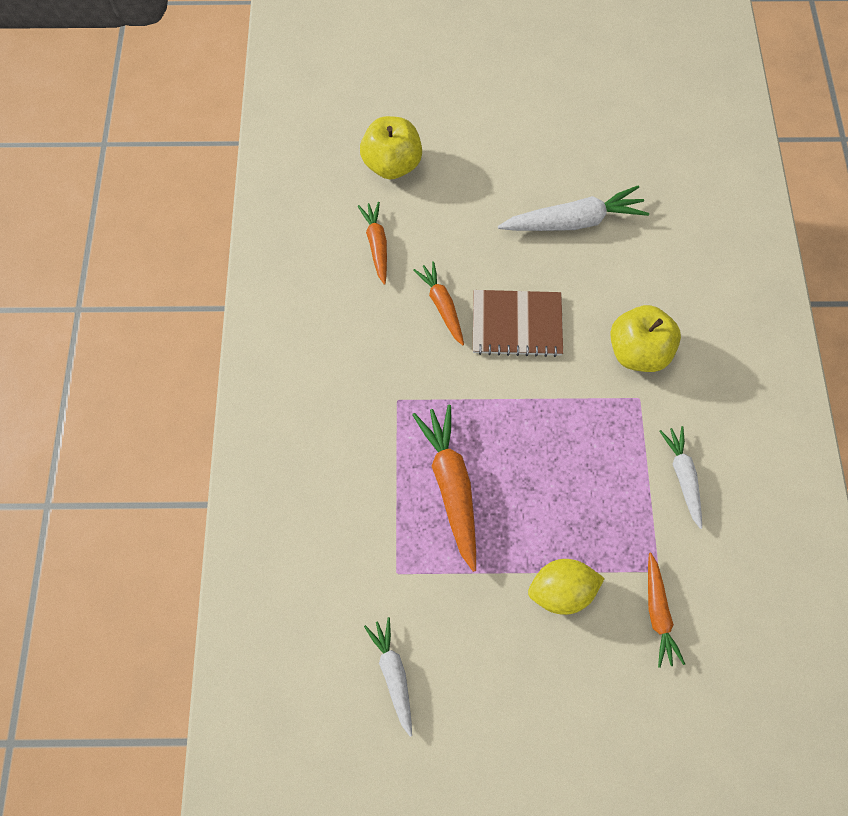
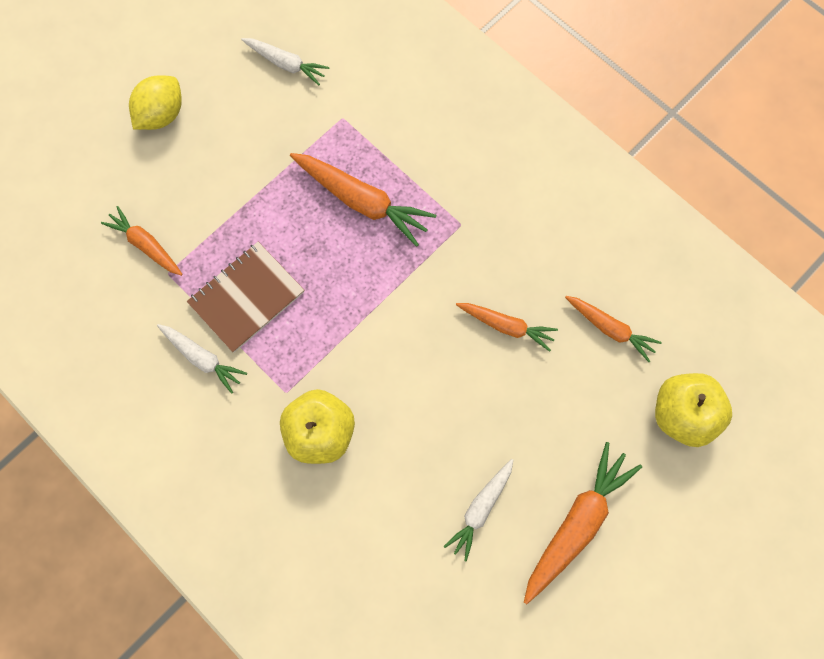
camera: 135 degrees right, 5 degrees up
brown notebook [473,290,563,357] -> brown notebook moved to [187,242,304,353]
white carrot [498,185,649,231] -> white carrot [443,459,513,561], size x0.62
yellow lemon [528,559,605,615] -> yellow lemon moved to [129,76,182,130]
none -> orange carrot [524,442,642,604]

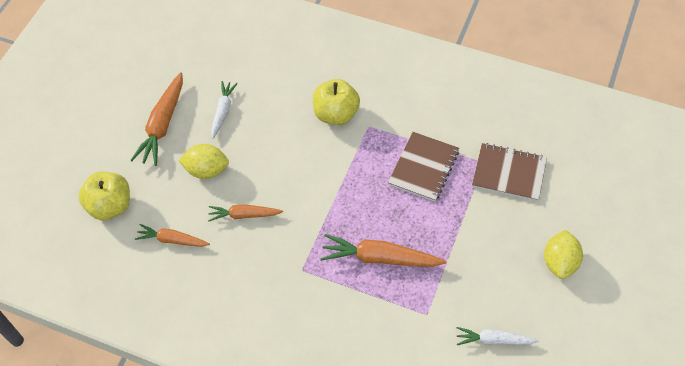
camera: 160 degrees right, 15 degrees down
orange carrot [101,206,183,276] -> brown notebook [472,143,547,201]
white carrot [157,324,247,394] -> none
none -> yellow lemon [178,144,229,179]

